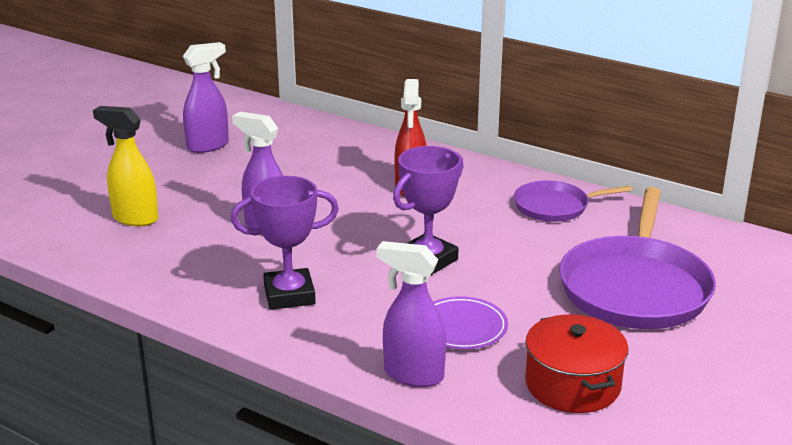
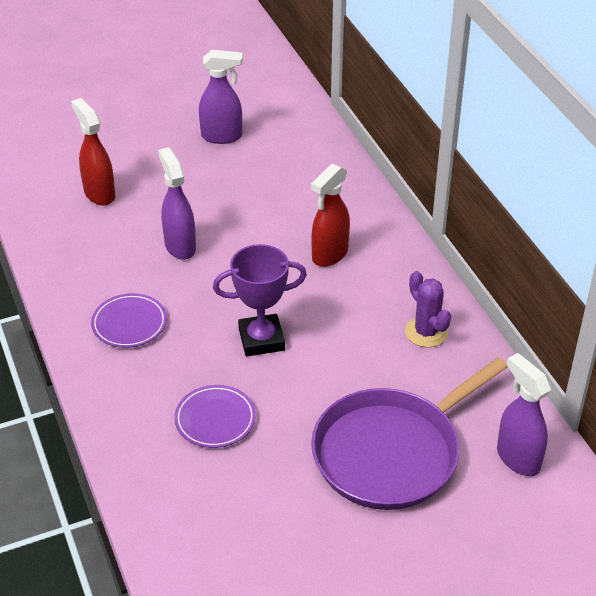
camera: 35 degrees right, 15 degrees up
yellow spray bottle [93,106,158,226] -> red spray bottle [71,98,115,206]
purple trophy [231,176,339,310] -> purple plate [91,293,167,348]
purple spray bottle [377,241,446,387] -> purple spray bottle moved to [497,353,551,476]
purple pan [514,180,632,222] -> purple cactus [405,271,451,347]
red pot [525,315,628,413] -> none

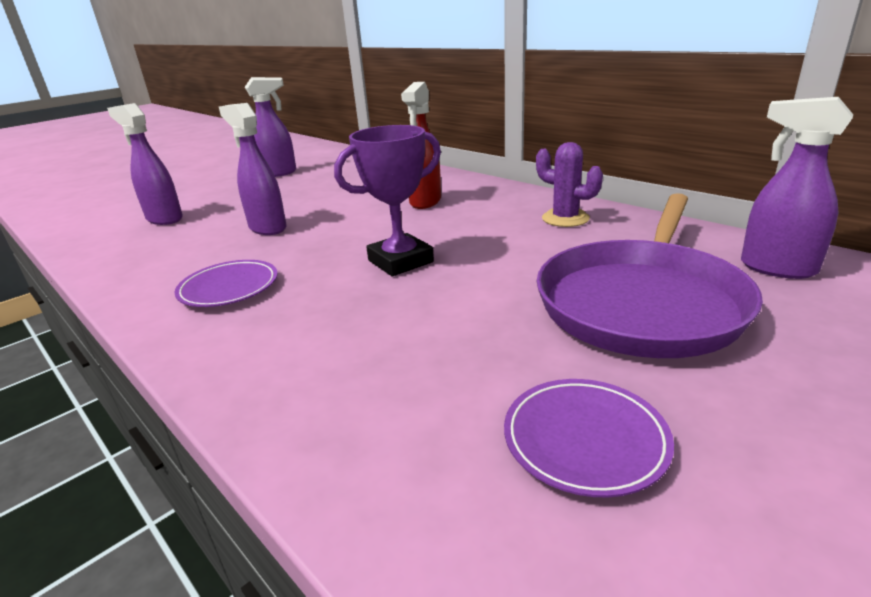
camera: 20 degrees left, 15 degrees down
red spray bottle [71,98,115,206] -> purple spray bottle [107,103,183,225]
purple plate [174,385,256,448] -> purple plate moved to [504,379,674,498]

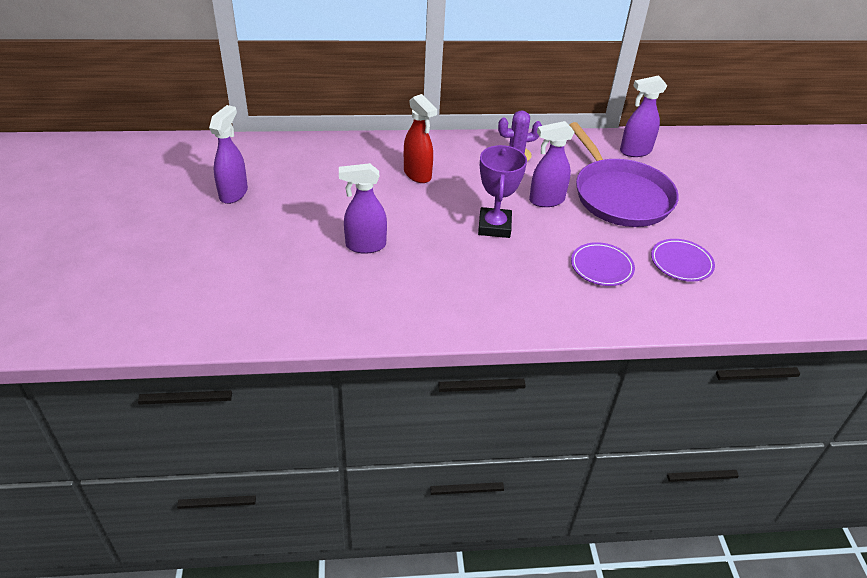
camera: 55 degrees left, 15 degrees up
purple spray bottle [107,103,183,225] -> purple spray bottle moved to [529,121,575,207]
purple plate [174,260,278,307] -> purple plate moved to [571,242,635,286]

